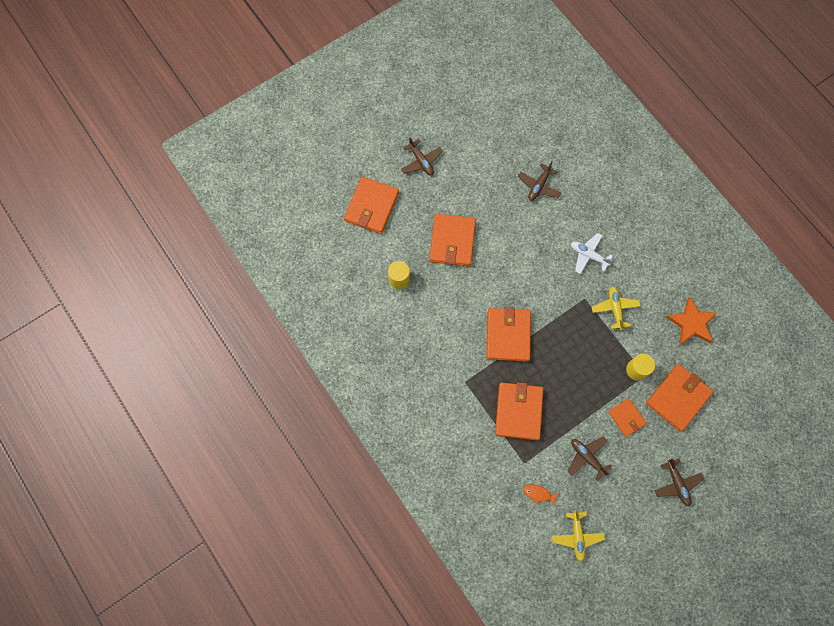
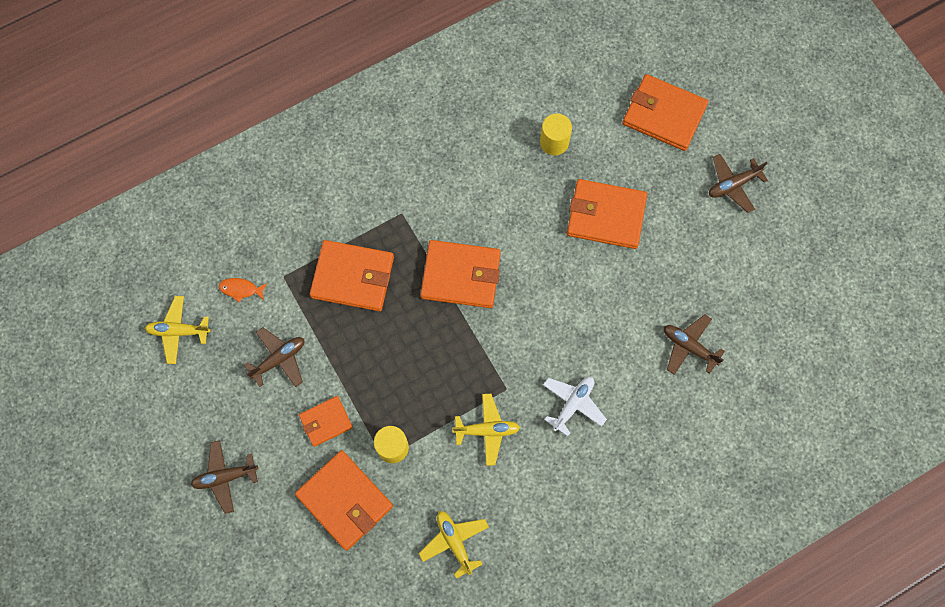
camera: 95 degrees right, 0 degrees up
orange fish [523,484,559,506] -> orange fish turned 105 degrees counterclockwise [219,278,267,302]
orange star [666,297,718,345] -> yellow plane [419,511,489,579]

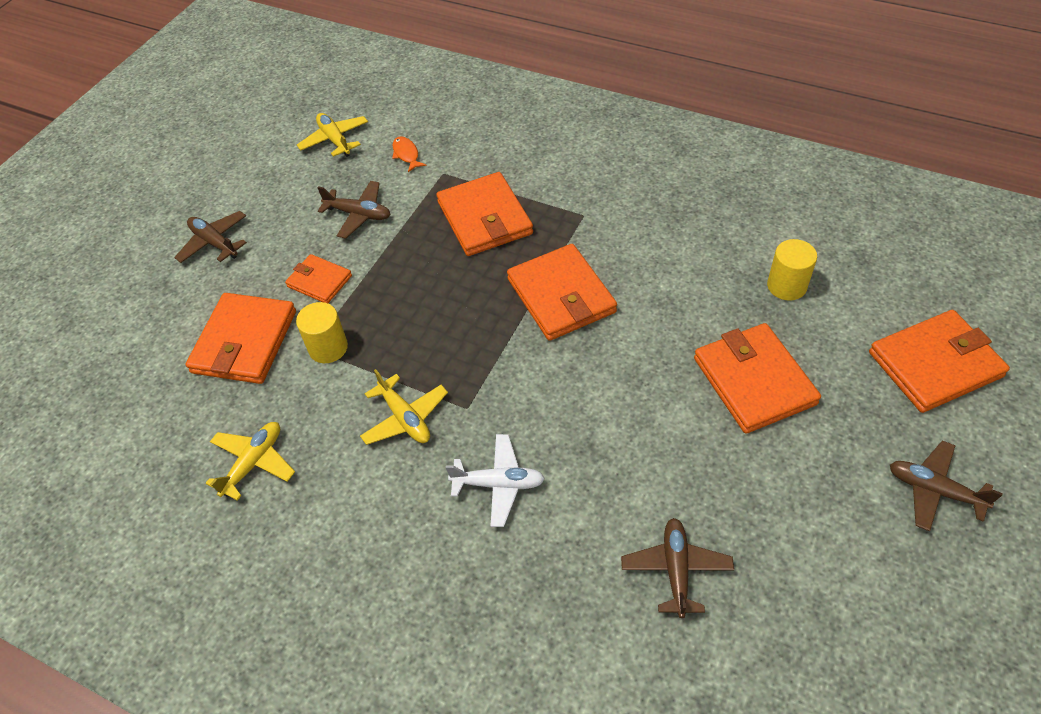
camera: 60 degrees right, 20 degrees down
orange wallet [623,74,709,151] -> orange wallet turned 75 degrees clockwise [869,310,1010,413]

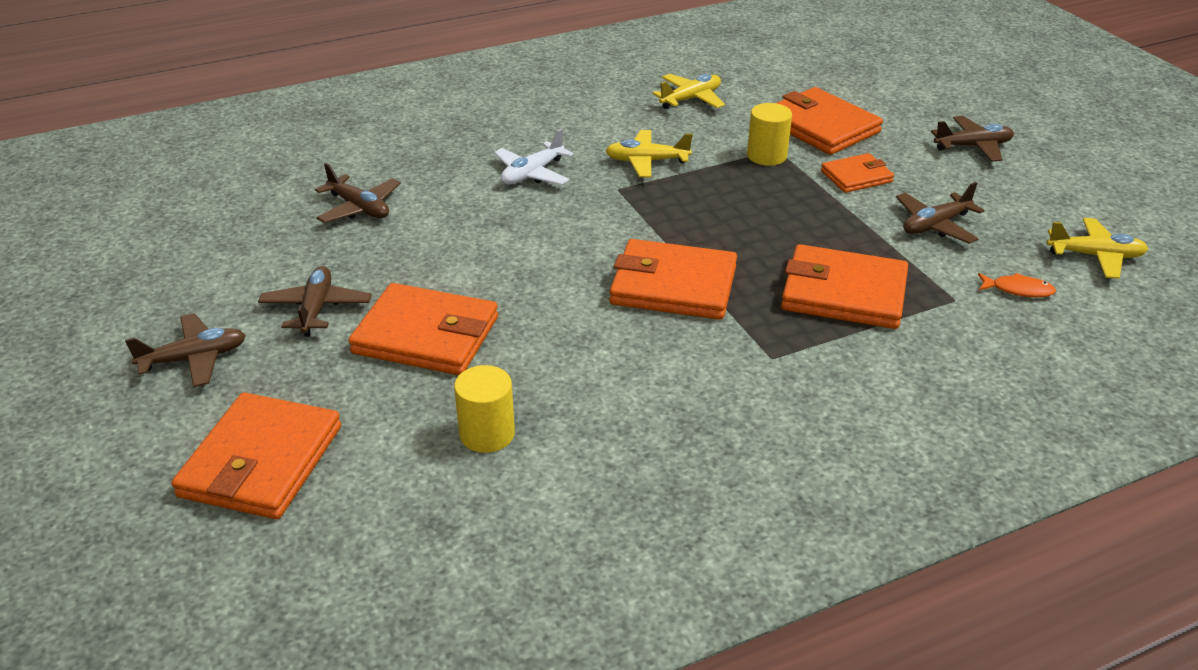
camera: 125 degrees right, 15 degrees down
yellow plane [206,422,295,501] -> yellow plane turned 105 degrees counterclockwise [652,74,725,109]
none -> brown plane [258,266,372,337]

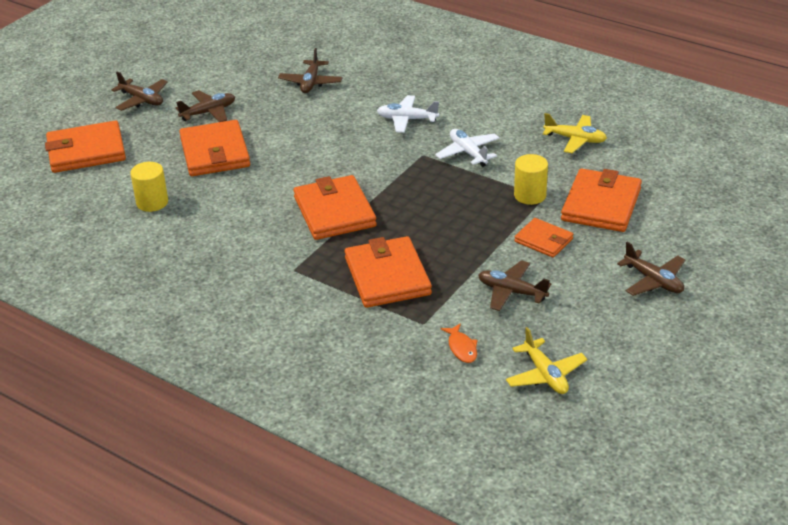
camera: 60 degrees right, 0 degrees up
yellow plane [606,130,693,178] -> white plane [435,129,500,167]

